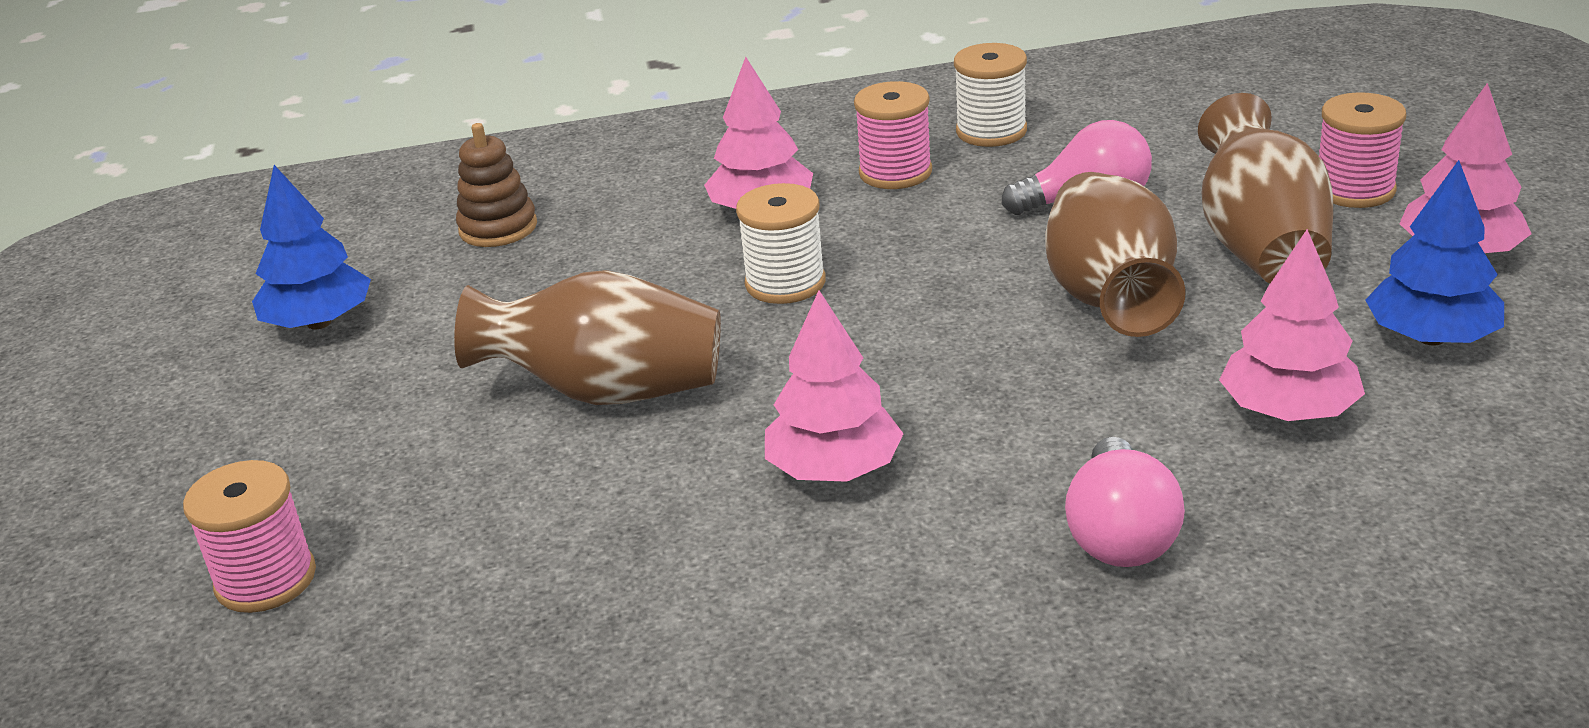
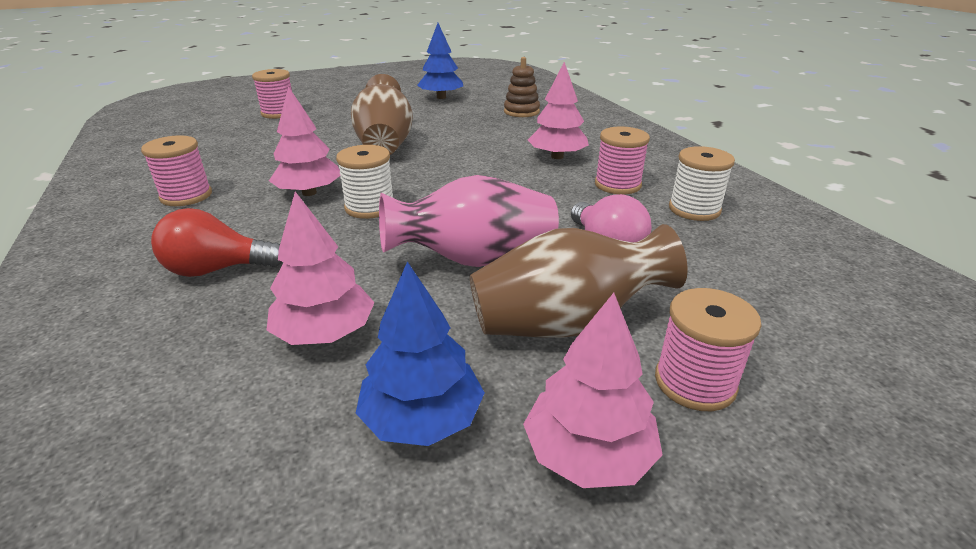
camera: 75 degrees right, 0 degrees up
white spool [736,183,826,304] -> white spool moved to [336,145,393,219]
brown vase [1045,172,1185,337] -> pink vase [379,175,559,267]
pink light bulb [1065,437,1185,567] -> red light bulb [151,208,282,277]
none -> pink spool [141,135,212,206]

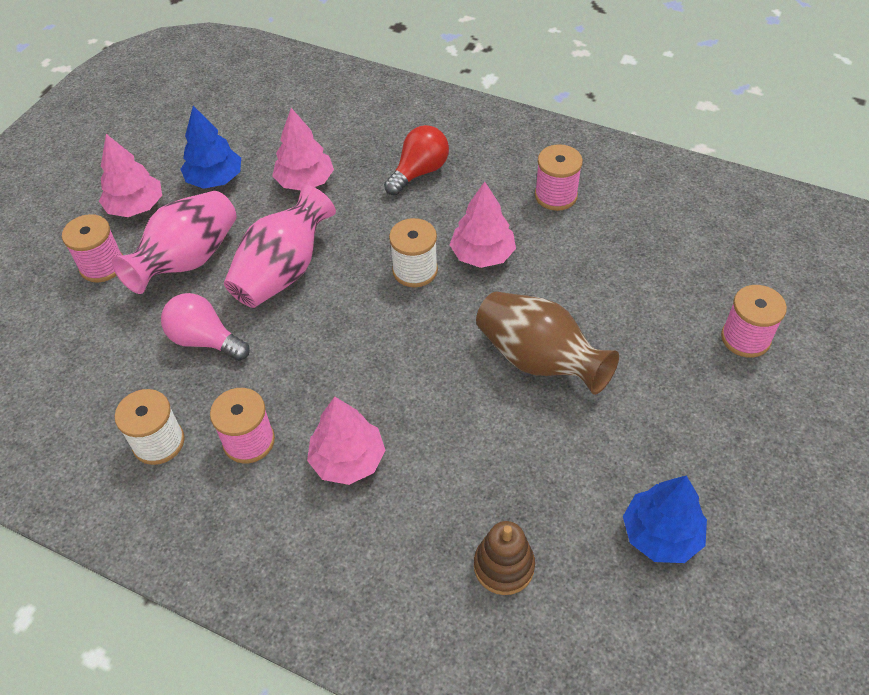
camera: 140 degrees right, 20 degrees up
brown vase [470,224,688,338] -> pink vase [112,191,237,294]

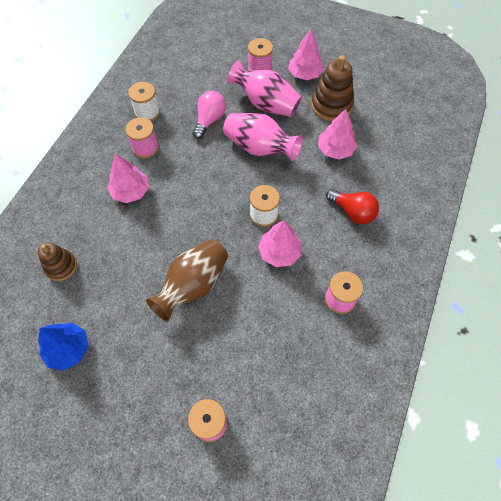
camera: 85 degrees right, 10 degrees up
blue tree [180,106,241,189] -> brown stacking toy [311,55,354,121]

